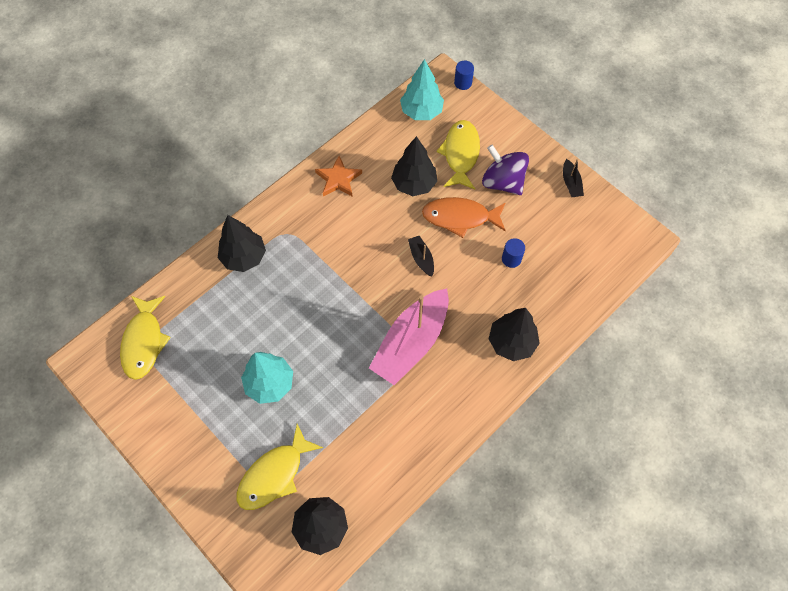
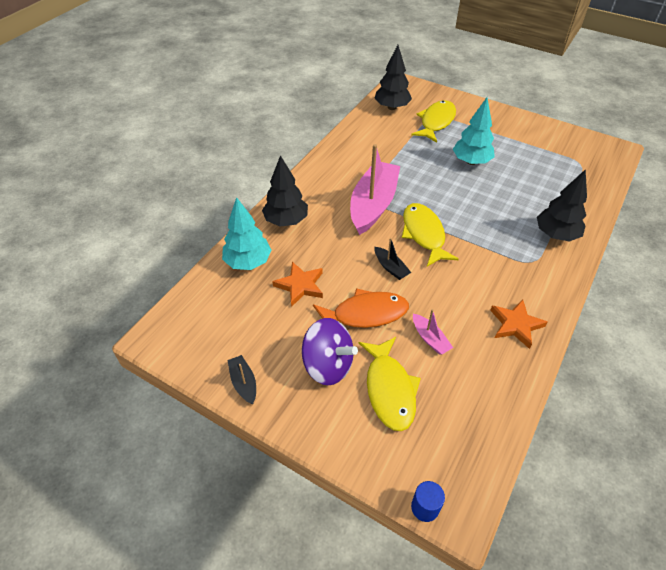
camera: 165 degrees right, 15 degrees down
yellow fish [120,296,171,380] -> yellow fish moved to [402,203,459,267]
black tree [391,136,437,196] -> pink boat [413,309,453,355]
turquoise tree [400,59,444,120] -> turquoise tree moved to [222,197,272,270]
blue cylinder [502,238,525,268] -> orange star [272,262,323,307]

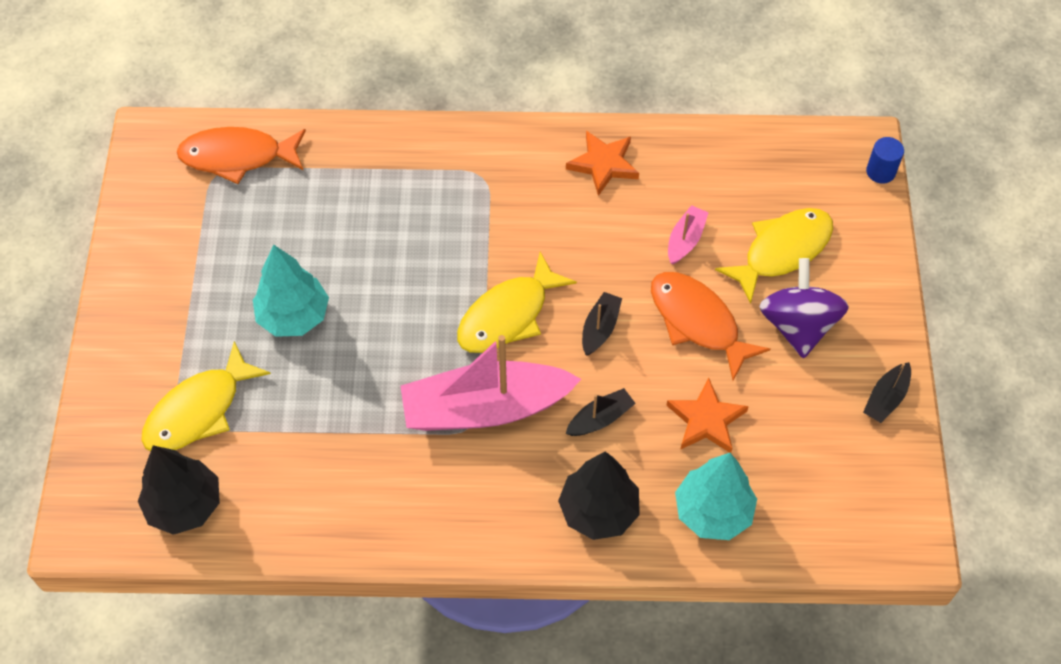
camera: 120 degrees left, 10 degrees up
yellow fish [411,100,456,143] -> yellow fish turned 45 degrees counterclockwise [141,341,271,451]
black tree [537,169,587,242] -> none
none -> orange fish [177,127,306,184]
none -> black boat [566,388,636,436]

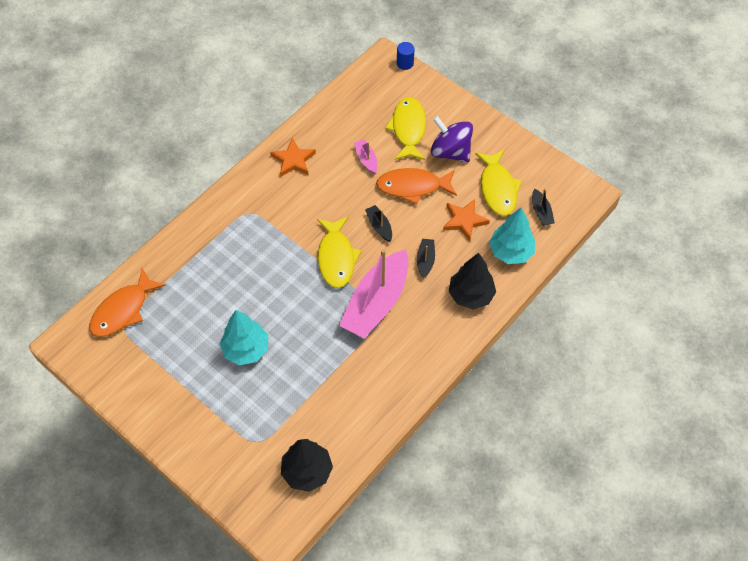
camera: 50 degrees left, 0 degrees up
yellow fish [141,341,271,451] -> yellow fish moved to [475,150,522,216]
black boat [863,362,911,423] -> black boat moved to [532,188,555,226]

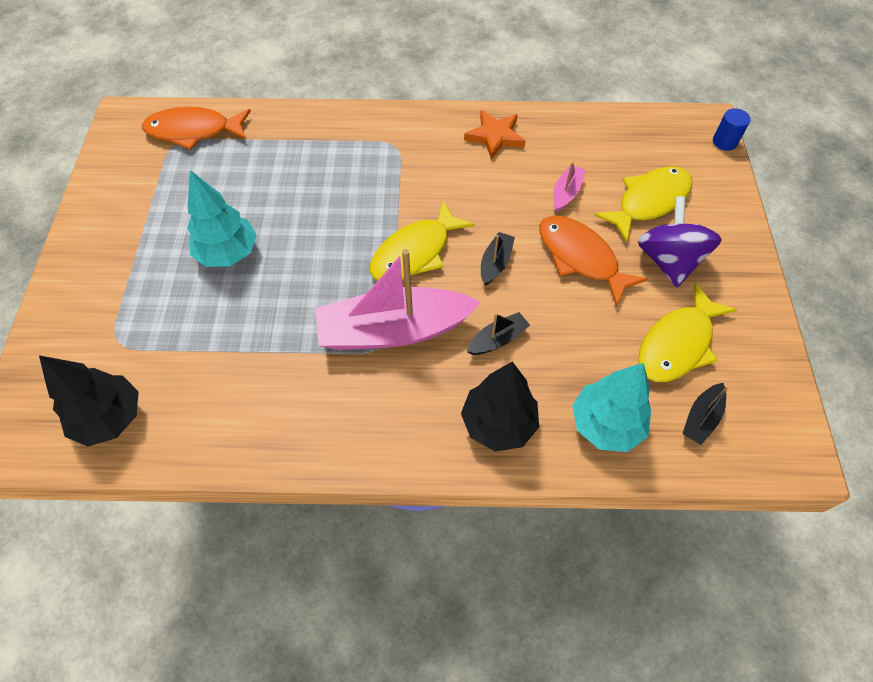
camera: 50 degrees right, 0 degrees up
orange star [443,199,490,241] -> none

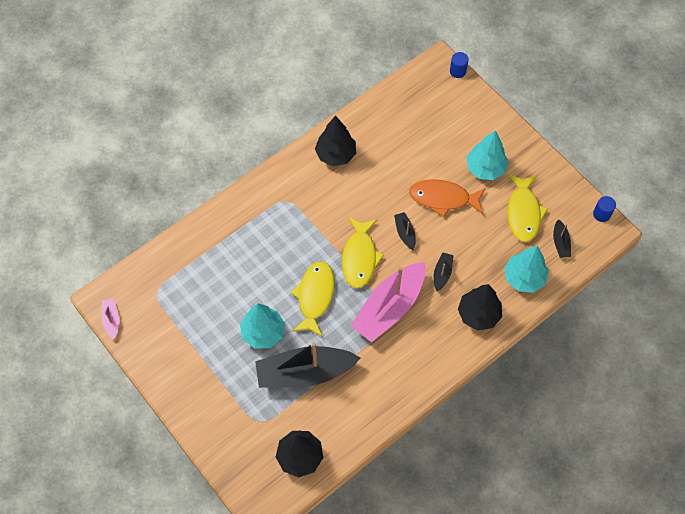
camera: 40 degrees left, 5 degrees up
orange fish [142,107,251,150] -> none
orange star [464,110,526,160] -> black tree [315,116,356,166]
pink boat [553,162,586,212] -> pink boat moved to [101,298,119,339]
yellow fish [594,166,693,242] -> yellow fish moved to [291,261,335,337]
purple spinning top [638,196,722,287] -> turquoise tree [466,130,508,180]
none -> black boat [255,342,360,388]
none -> blue cylinder [593,196,616,222]

